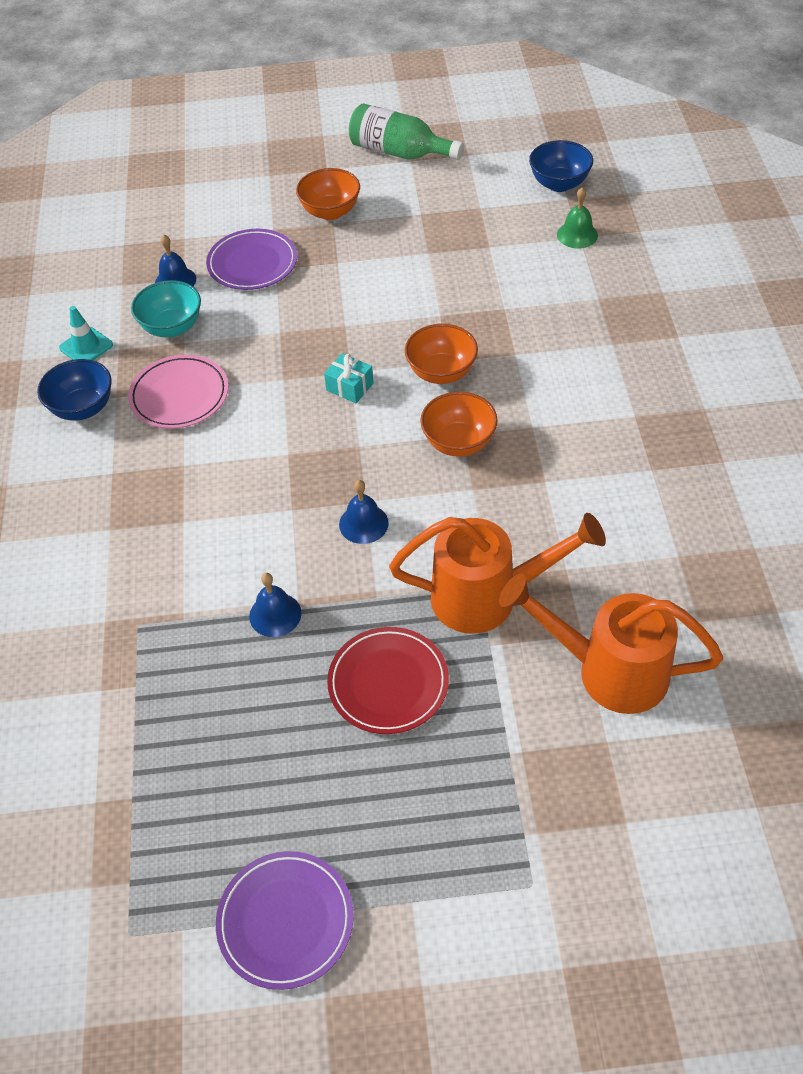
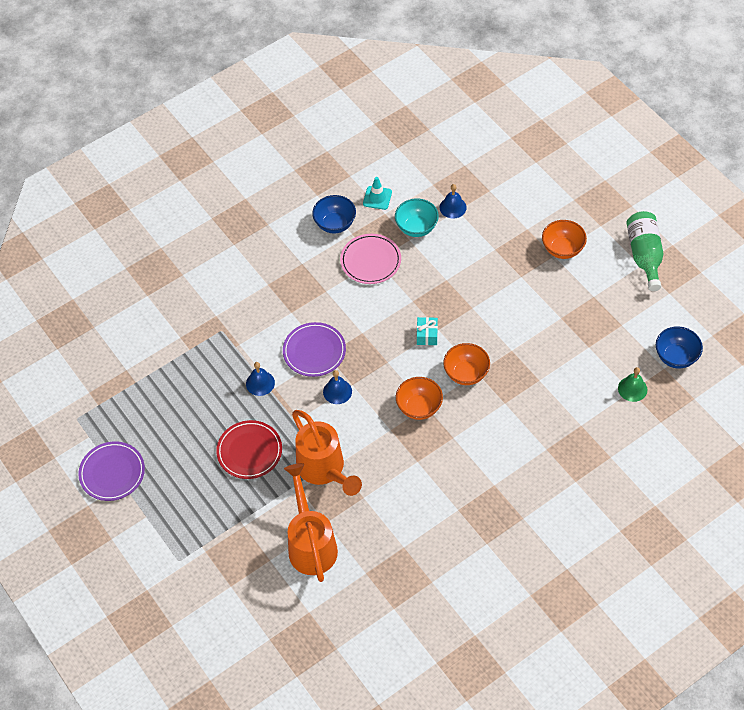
camera: 60 degrees right, 5 degrees up
purple plate [206,229,297,290] -> purple plate moved to [283,322,346,377]

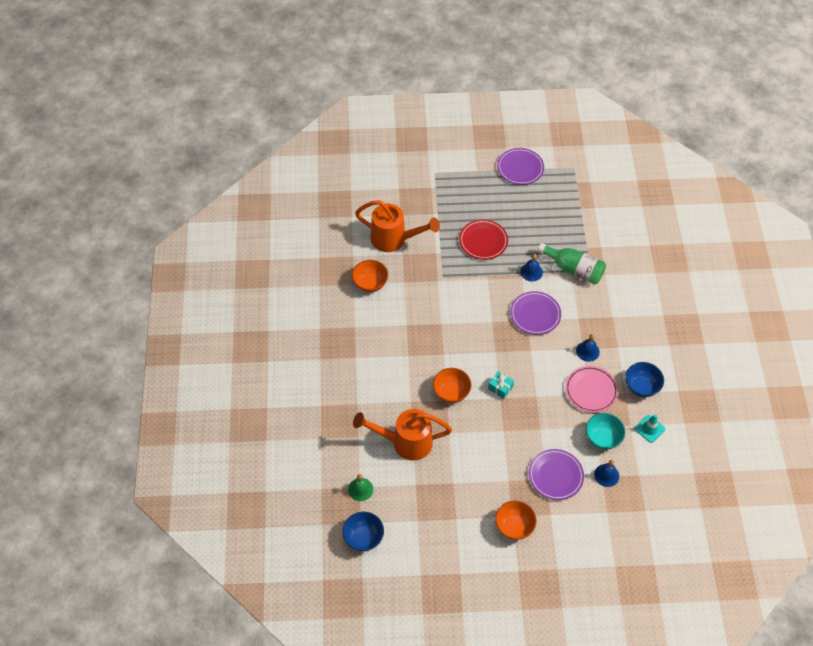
camera: 120 degrees right, 0 degrees up
orange watering can [292,410,362,496] -> orange watering can moved to [353,409,452,461]
blue bell [323,370,352,404] -> blue bell moved to [576,334,600,362]
orange bowl [396,377,443,420] -> orange bowl moved to [352,260,388,292]
green bottle [626,211,664,291] -> green bottle moved to [537,243,606,284]
none -> purple plate [529,449,584,500]

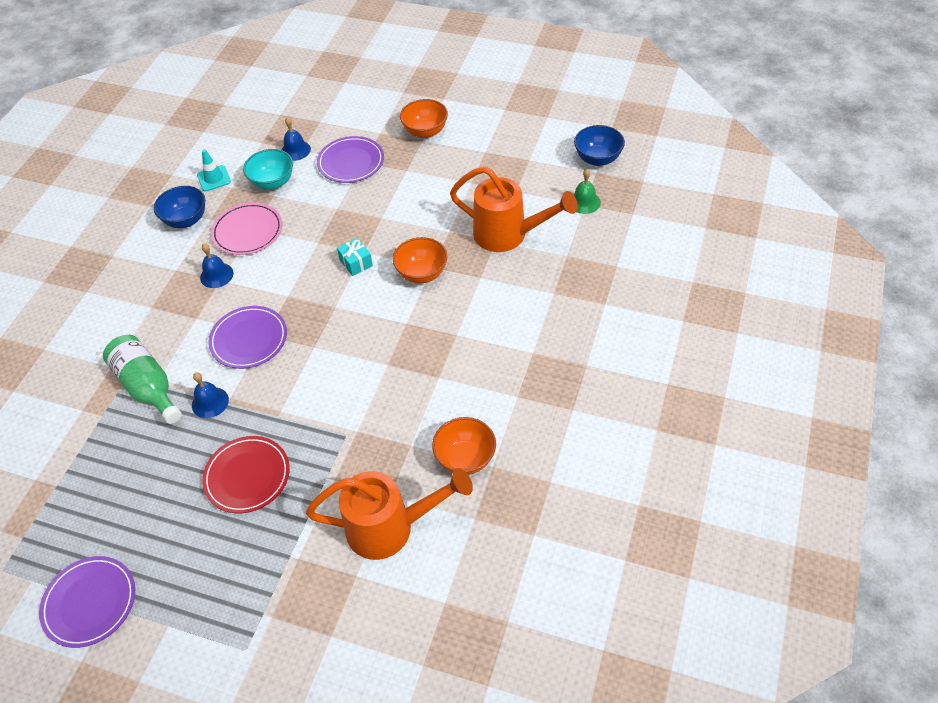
camera: 155 degrees left, 5 degrees down
orange watering can [355,200,440,252] -> orange watering can turned 135 degrees clockwise [306,468,473,560]

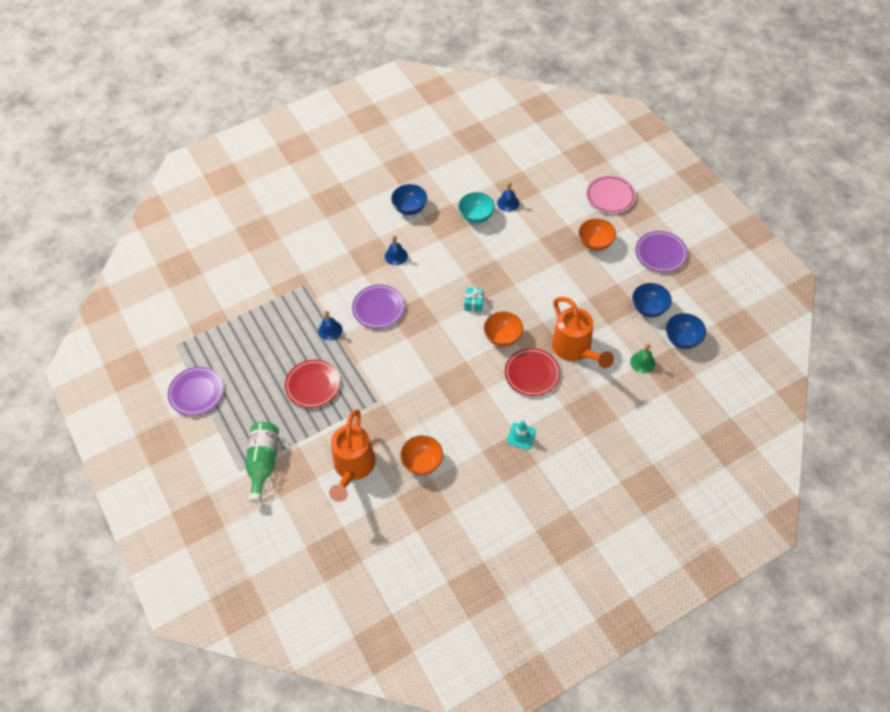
camera: 40 degrees right, 5 degrees up
green bottle [103,335,182,424] -> green bottle moved to [245,422,279,503]
turquoise traffic cone [197,149,231,191] -> turquoise traffic cone moved to [507,421,536,450]
pink plate [211,203,283,255] -> pink plate moved to [586,175,636,213]
orange watering can [306,468,473,560] -> orange watering can turned 60 degrees clockwise [329,409,376,502]
purple plate [317,136,384,183] -> purple plate moved to [636,231,688,272]
none -> red plate [505,348,560,396]
none -> blue bowl [632,283,672,317]

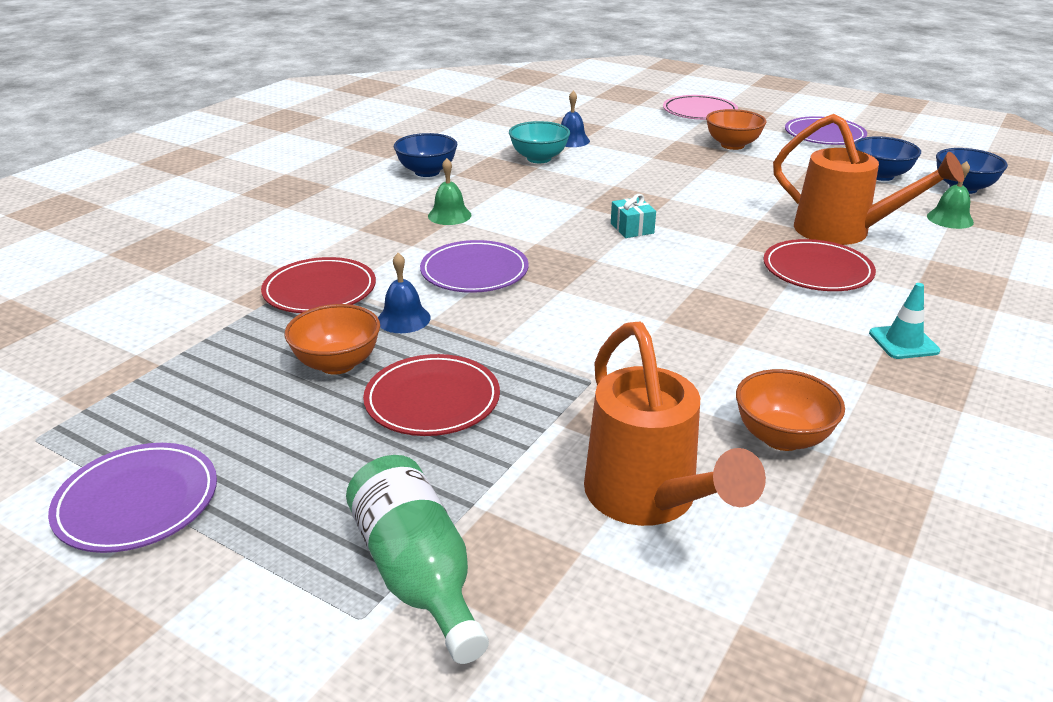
camera: 30 degrees left, 25 degrees down
blue bell [385,236,408,265] -> green bell [428,158,471,225]
orange bowl [484,311,523,347] -> orange bowl moved to [285,304,380,374]
none -> red plate [261,257,376,313]

